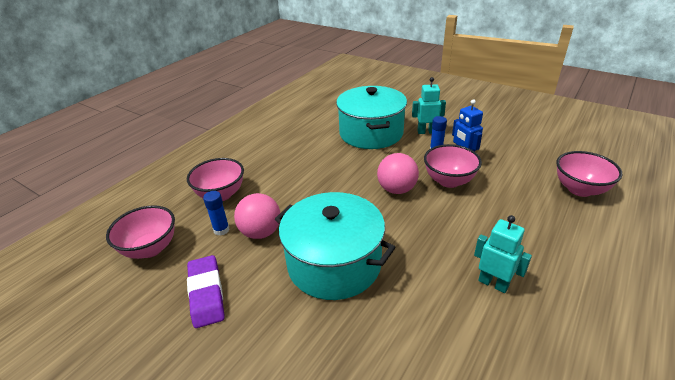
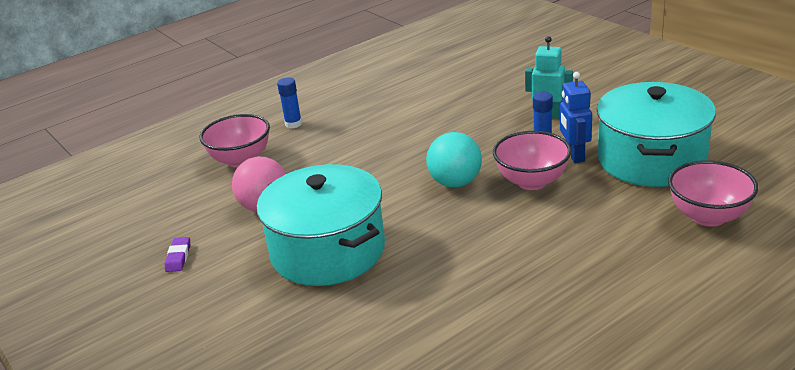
camera: 20 degrees right, 5 degrees down
pink bowl [106,205,175,259] -> none
purple eraser [187,255,225,328] -> purple eraser [165,237,190,272], size x0.52
blue glue stick [203,191,230,236] -> blue glue stick moved to [277,77,302,128]
turquoise pot [336,86,407,149] -> turquoise pot moved to [596,82,716,187]
pink ball [377,153,419,194] -> turquoise ball [426,132,482,187]
turquoise robot [474,215,532,293] -> none

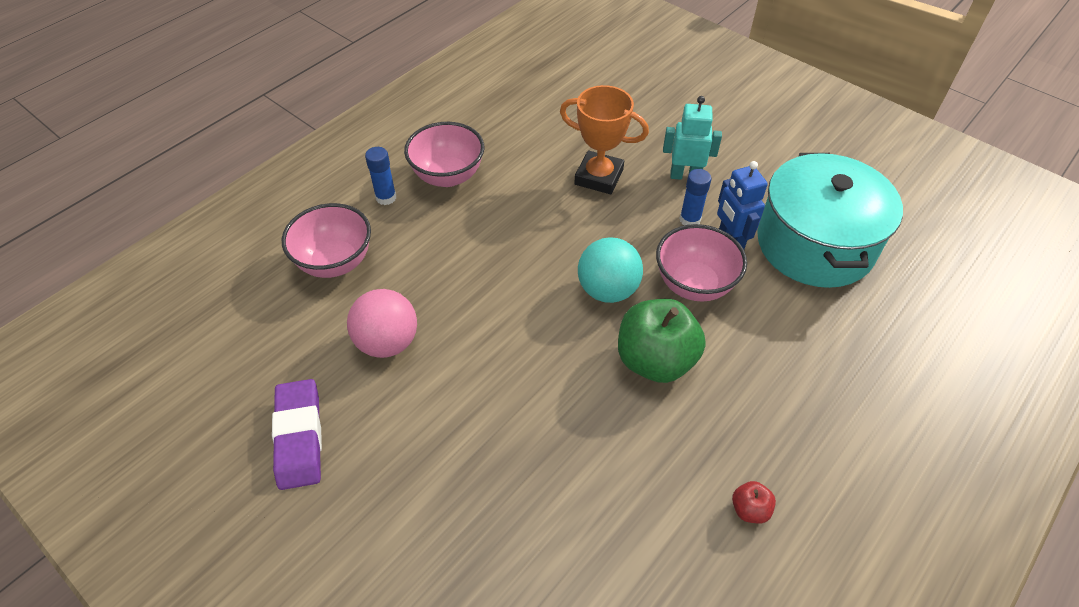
camera: 15 degrees left, 20 degrees up
purple eraser [165,237,190,272] -> purple eraser [272,379,322,490], size x1.91
turquoise pot [257,164,385,286] -> none
pink bowl [668,160,758,227] -> pink bowl moved to [404,122,484,187]
none -> orange trophy [560,85,649,194]
none -> green apple [618,299,706,383]
none -> red apple [732,481,776,523]

